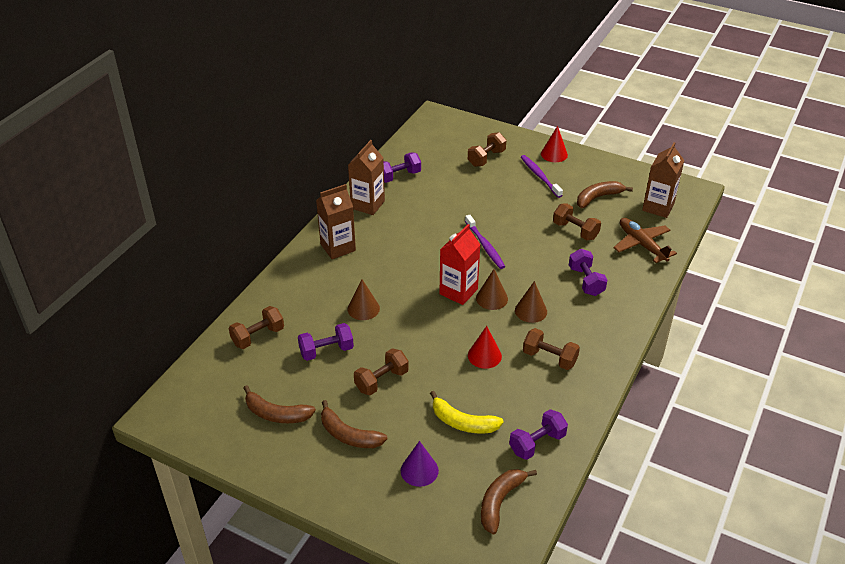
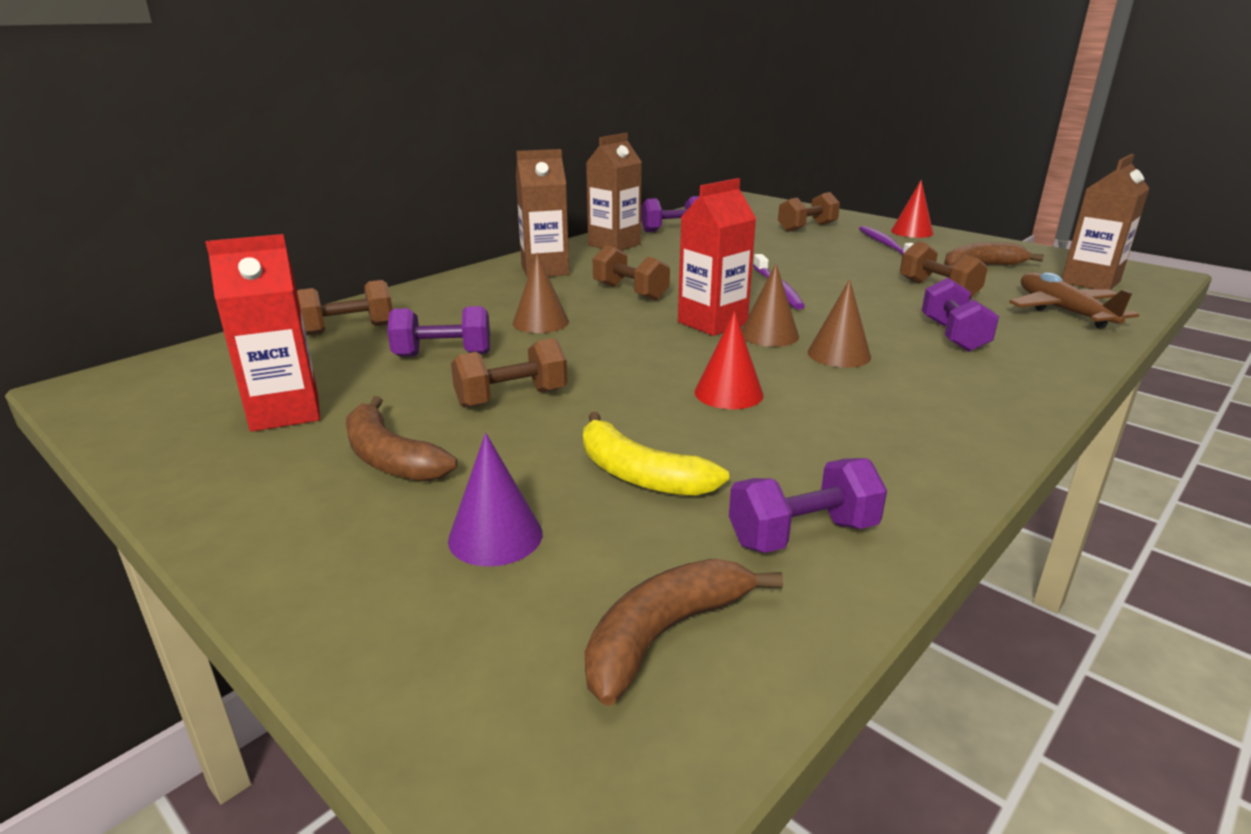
camera: 15 degrees right, 15 degrees down
brown banana [243,385,316,423] -> red carton [205,234,320,432]
brown dumbbell [523,328,580,370] -> brown dumbbell moved to [593,245,670,301]

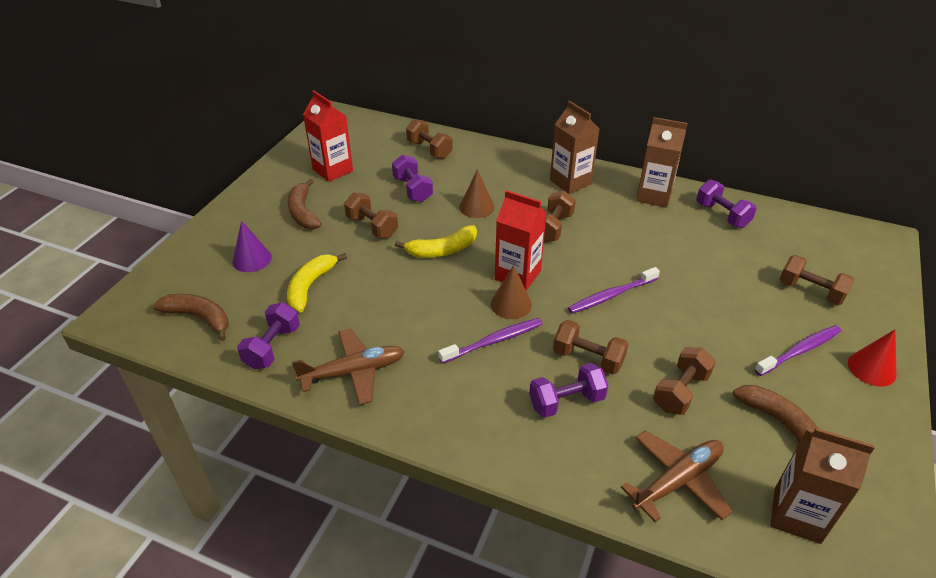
camera: 70 degrees right, 15 degrees up
brown banana [346,396,457,482] -> brown banana turned 45 degrees counterclockwise [288,179,322,229]
red cone [694,311,763,409] -> none
purple dumbbell [729,458,887,553] -> purple dumbbell turned 60 degrees clockwise [237,302,300,369]
brown cone [808,279,871,368] -> purple toothbrush [438,318,543,364]
none -> brown plane [292,329,405,405]
none -> yellow banana [395,225,477,258]
none -> brown dumbbell [553,320,628,374]

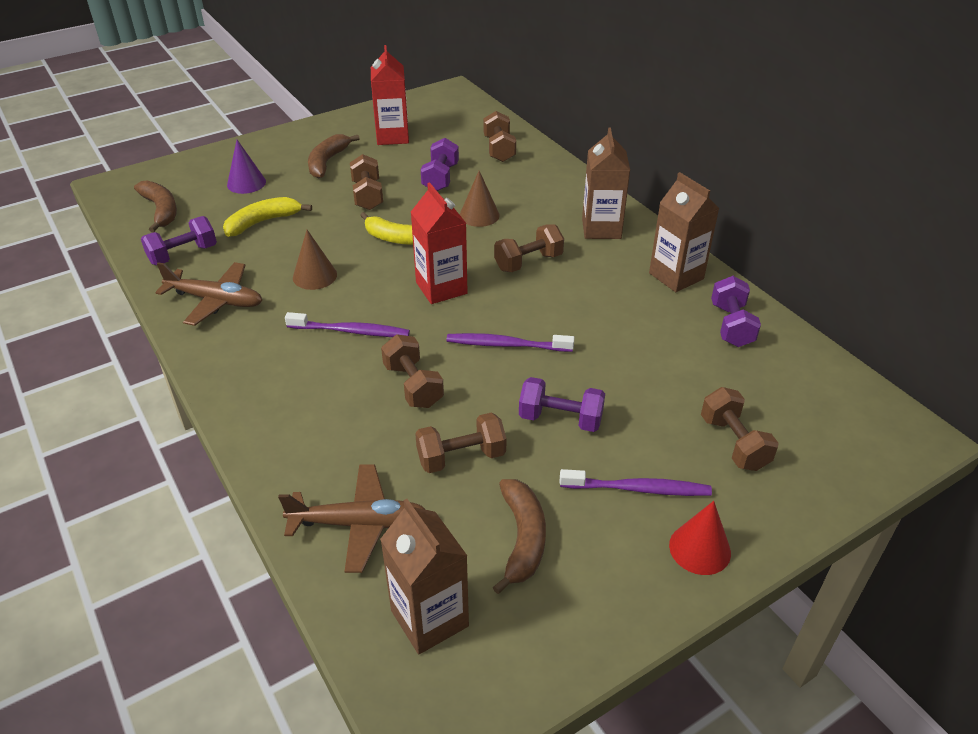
camera: 35 degrees right, 0 degrees up
brown cone [491,265,532,319] -> brown cone moved to [293,230,337,290]
purple dumbbell [529,363,608,418] -> purple dumbbell moved to [519,377,605,432]

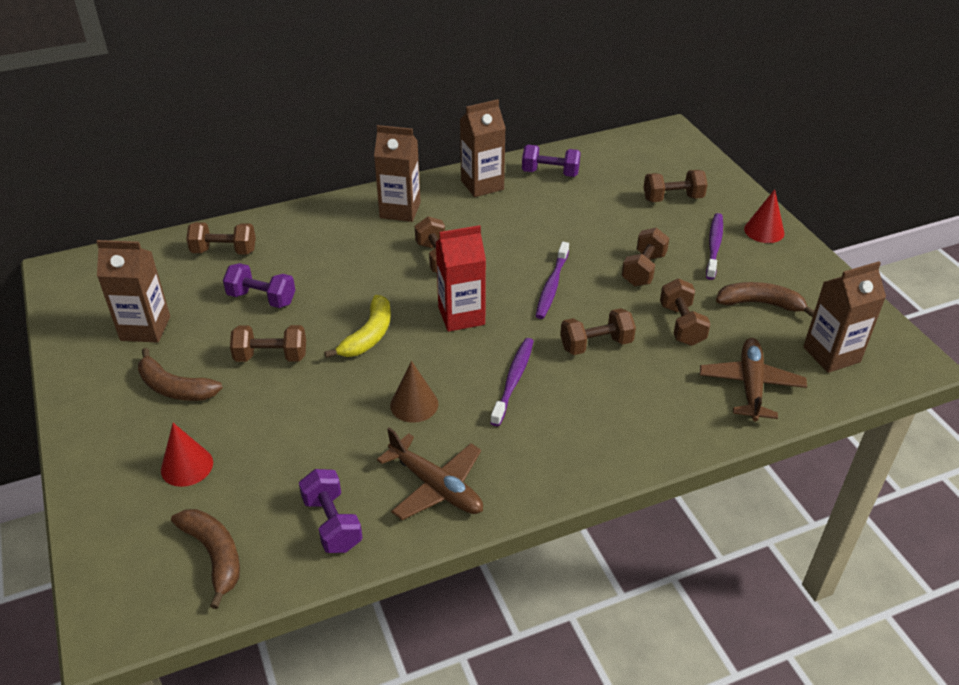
camera: 80 degrees left, 0 degrees up
brown banana [134,180,177,232] -> brown banana turned 75 degrees clockwise [171,509,240,609]
brown plane [155,262,263,326] -> brown plane turned 105 degrees clockwise [377,427,483,520]
yellow banana [223,197,312,237] -> none
purple cone [227,140,266,194] -> red cone [161,423,213,487]
red carton [371,45,409,145] -> brown carton [96,240,170,343]
brown cone [460,171,500,227] -> none
purple dumbbell [519,377,605,432] -> brown dumbbell [622,228,669,286]

